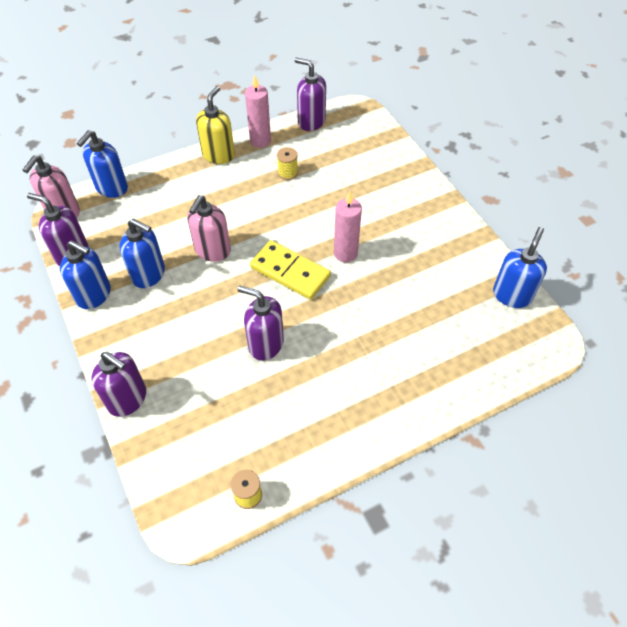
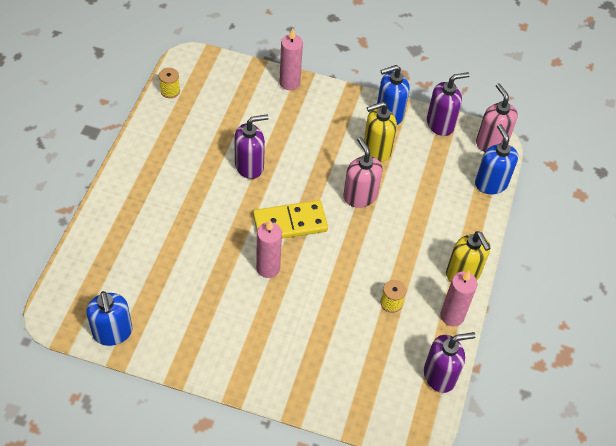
camera: 130 degrees right, 0 degrees up
purple soap dispenser [91,352,146,417] -> pink candle [280,28,303,90]
blue soap dispenser [119,219,165,288] -> yellow soap dispenser [364,102,397,162]

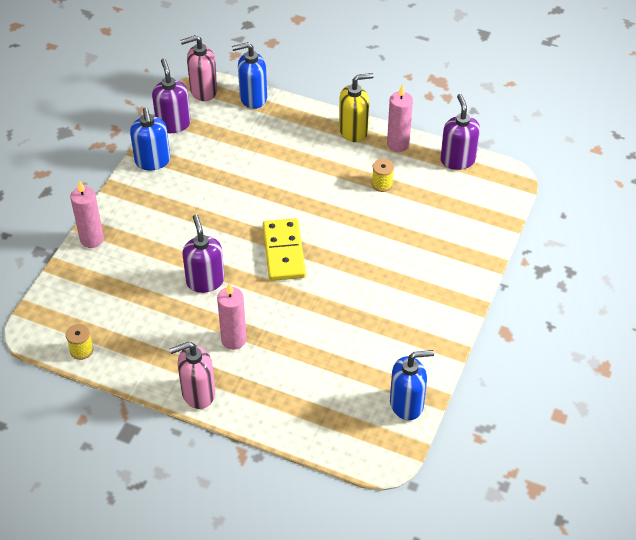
camera: 80 degrees left, 5 degrees down
pink candle [256,220,282,278] -> pink candle moved to [217,283,247,350]
pink soap dispenser [343,137,383,208] -> pink soap dispenser moved to [169,342,215,409]
yellow soap dispenser [364,102,397,162] -> none

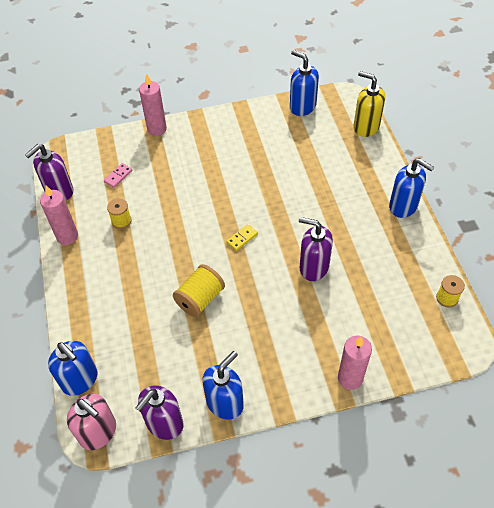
camera: 125 degrees left, 5 degrees up
pink soap dispenser [169,342,215,409] -> blue soap dispenser [389,158,434,218]
purple soap dispenser [182,214,225,293] -> purple soap dispenser turned 75 degrees clockwise [299,217,333,281]
pink candle [217,283,247,350] -> pink candle moved to [139,74,167,136]
yellow domino [263,218,306,281] -> yellow domino [226,224,258,251], size x0.45
yellow soap dispenser [339,73,374,142] -> yellow soap dispenser moved to [353,71,385,137]
none -> pink domino [104,163,133,188]
none -> yellow spool [173,264,225,317]

